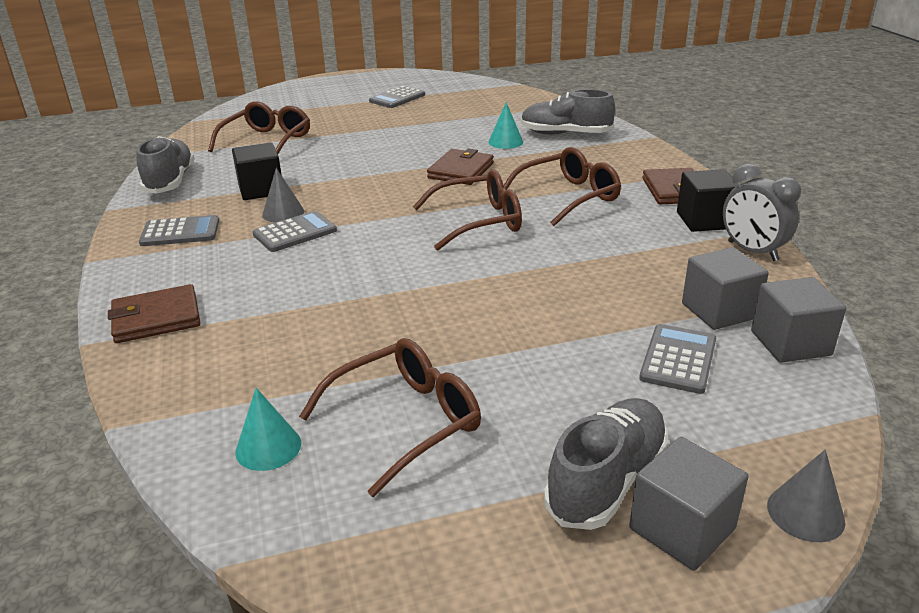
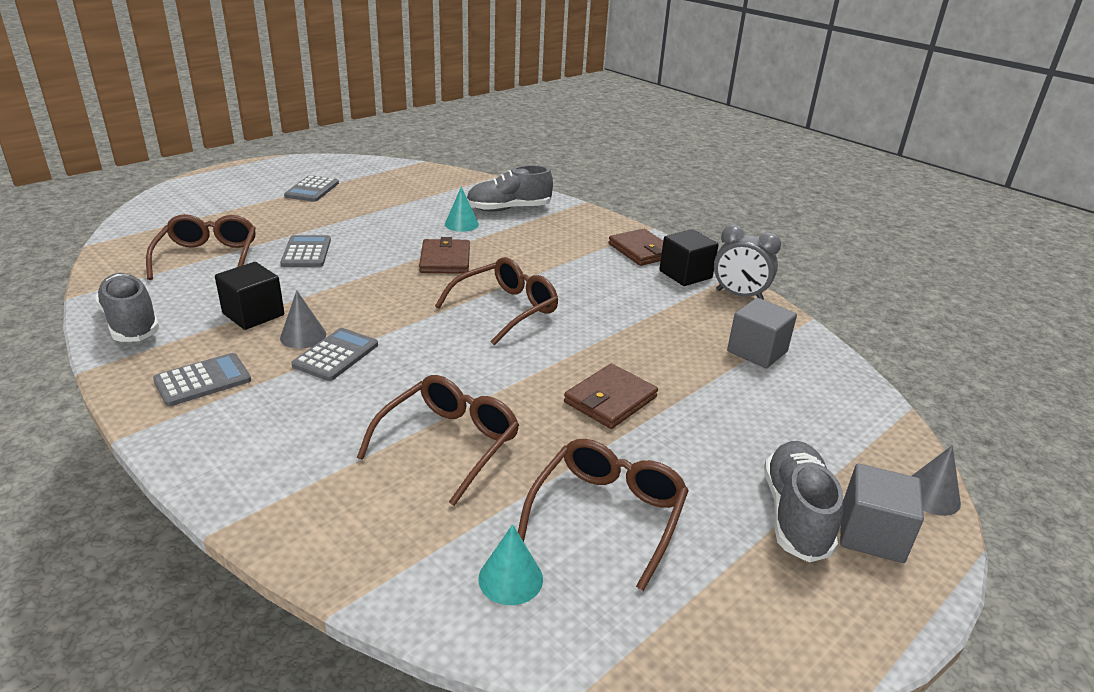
camera: 30 degrees left, 0 degrees up
brown wallet [108,284,200,343] -> brown wallet moved to [564,364,658,429]
brown glasses [504,147,621,226] -> brown glasses moved to [357,375,519,506]
grey calculator [639,324,716,394] -> grey calculator moved to [280,235,331,267]
grey cube [751,277,846,363] -> none

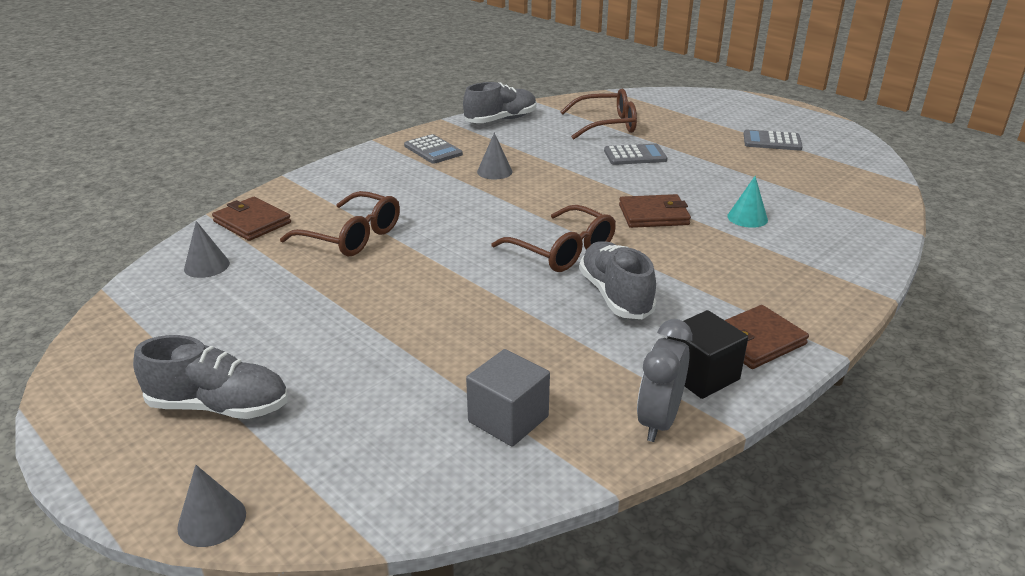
camera: 90 degrees right, 0 degrees up
black cube [215,262,284,330] -> none
grey calculator [291,328,378,381] -> none
grey shoe [467,165,553,212] -> grey shoe moved to [579,241,657,319]
turquoise cone [478,524,543,605] -> grey cone [184,221,230,278]
brown glasses [518,439,689,591] -> none
brown wallet [564,364,658,429] -> brown wallet moved to [212,197,291,241]
grey cube [840,463,924,563] -> none

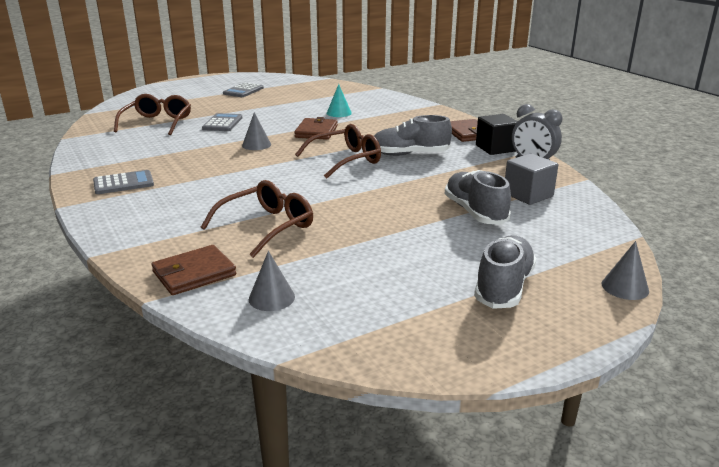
camera: 75 degrees left, 5 degrees down
grey shoe [463,82,537,123] -> grey shoe moved to [445,170,511,225]
grey cone [477,133,512,179] -> grey cone moved to [242,112,271,150]

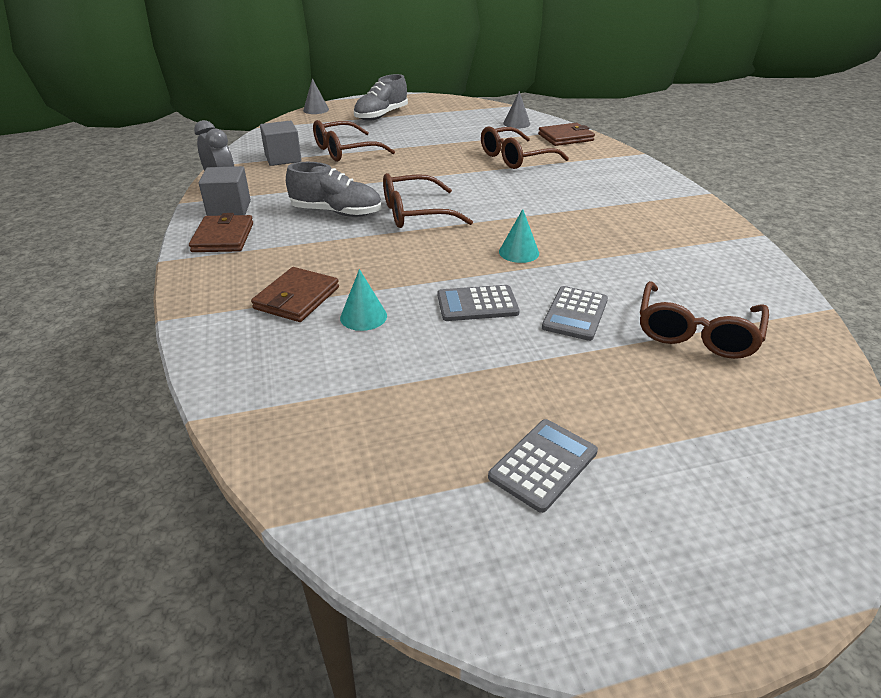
camera: 165 degrees left, 10 degrees up
grey calculator [93,170,154,194] -> grey calculator moved to [437,285,520,321]
grey cone [242,112,271,150] -> turquoise cone [499,209,539,263]
brown wallet [294,117,338,140] -> brown wallet moved to [251,267,339,322]
grey shoe [445,170,511,225] -> brown glasses [313,120,395,162]
black cube [476,114,518,155] -> grey cube [199,166,251,216]

